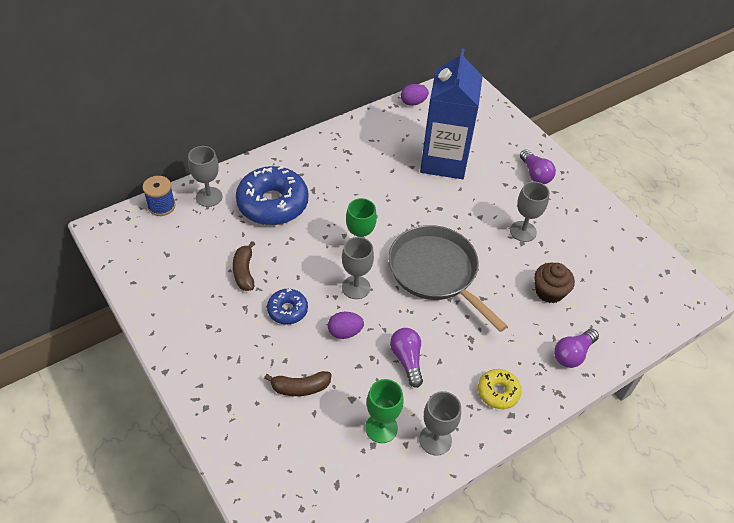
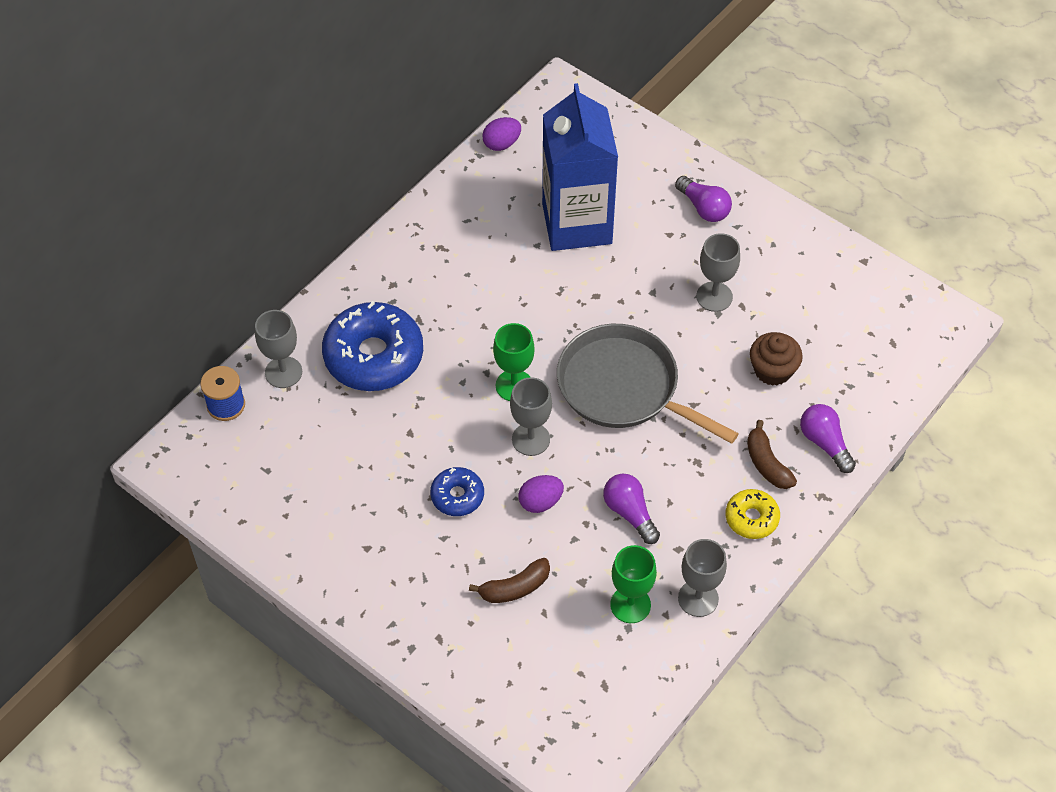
camera: 15 degrees left, 5 degrees up
brown banana [233,241,255,291] -> brown banana moved to [747,420,797,489]
purple light bulb [554,329,599,368] -> purple light bulb turned 120 degrees clockwise [800,404,856,473]

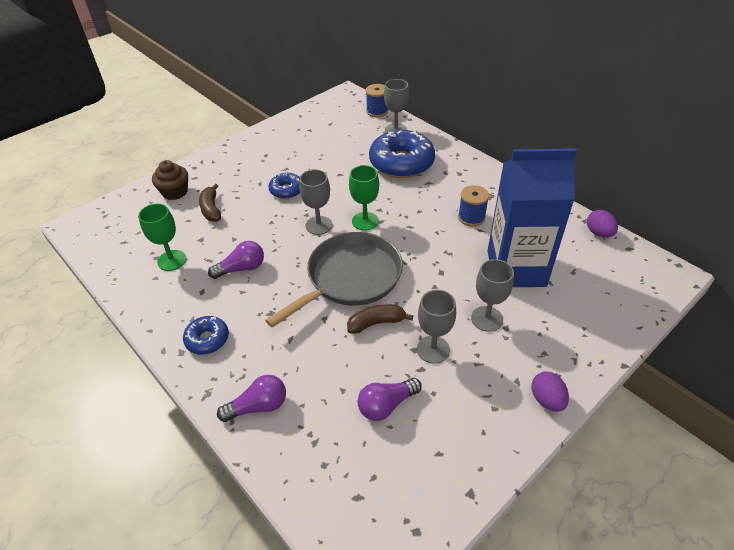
camera: 100 degrees right, 10 degrees down
purple egg [519,475,564,513] -> purple egg moved to [531,371,569,412]
purple light bulb [675,176,732,222] -> purple light bulb moved to [358,378,422,421]
grey goblet [678,539,727,617] -> grey goblet moved to [471,259,514,332]
yellow donut [726,489,780,539] -> blue donut [183,316,229,355]
brown banana [747,420,797,489] -> brown banana moved to [347,304,413,334]
brown cupcake [750,332,803,386] -> brown cupcake moved to [152,160,188,200]
none -> blue spool [458,185,489,227]

